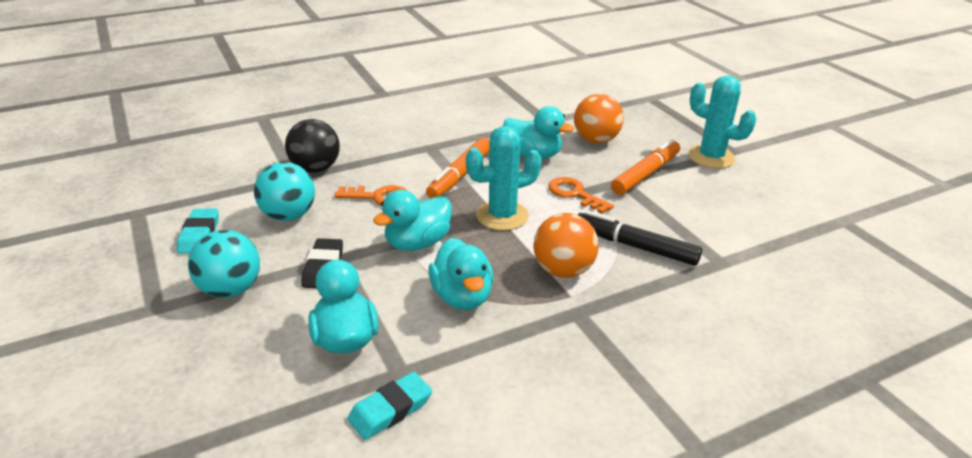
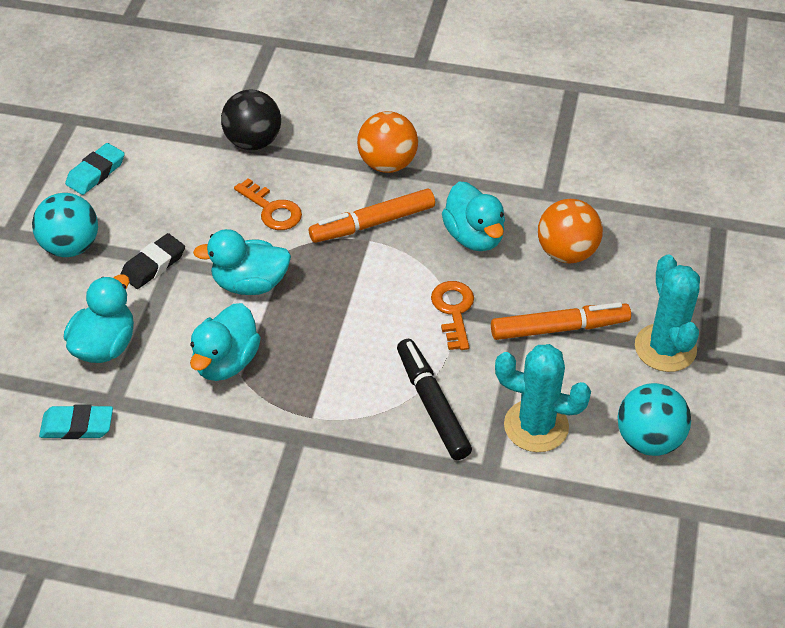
camera: 40 degrees right, 15 degrees up
turquoise ball [254,162,315,221] -> turquoise ball moved to [617,383,691,456]
turquoise cactus [466,126,542,231] -> turquoise cactus moved to [495,344,591,452]
orange ball [533,213,599,278] -> orange ball moved to [357,111,418,173]

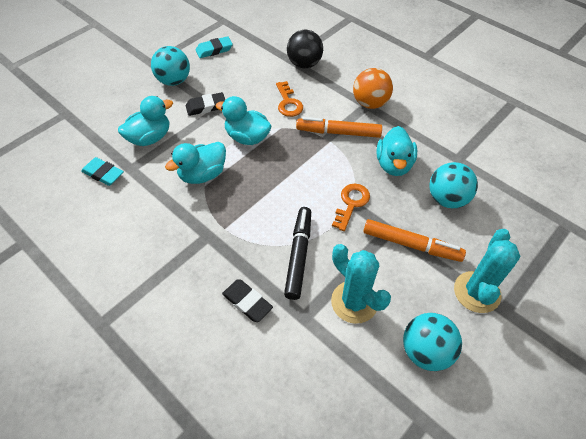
camera: 30 degrees right, 5 degrees up
orange ball [538,199,603,263] -> turquoise ball [429,162,478,208]
none -> black eraser [222,280,273,322]

